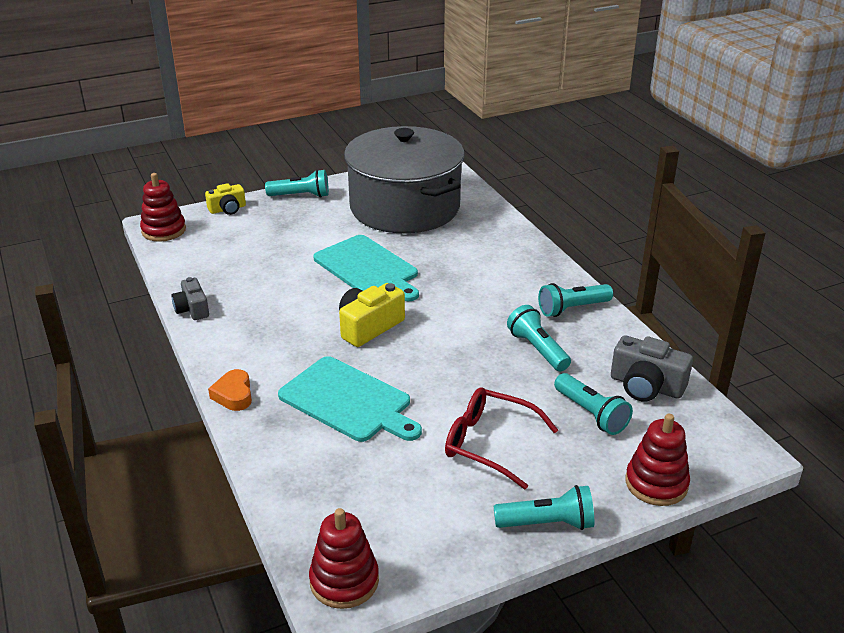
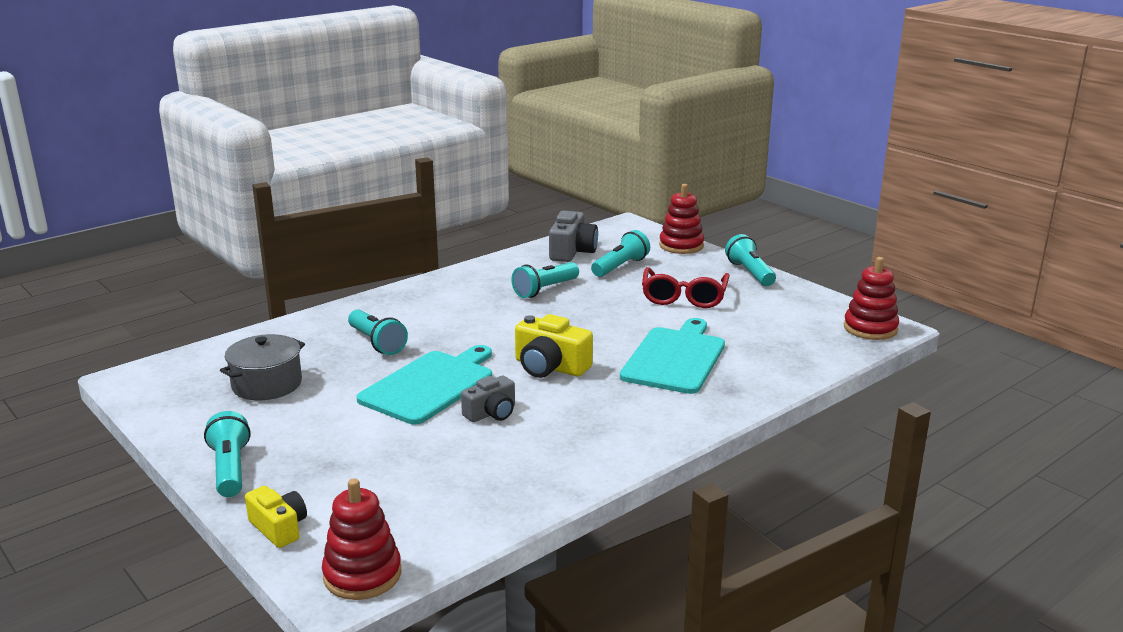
camera: 105 degrees left, 10 degrees down
grey camera [172,277,209,320] -> grey camera moved to [461,376,515,422]
orange heart [208,369,252,411] -> none
grey pot [344,126,465,233] -> grey pot [220,334,305,400], size x0.45
turquoise flashlight [538,283,613,317] -> turquoise flashlight moved to [348,309,408,355]

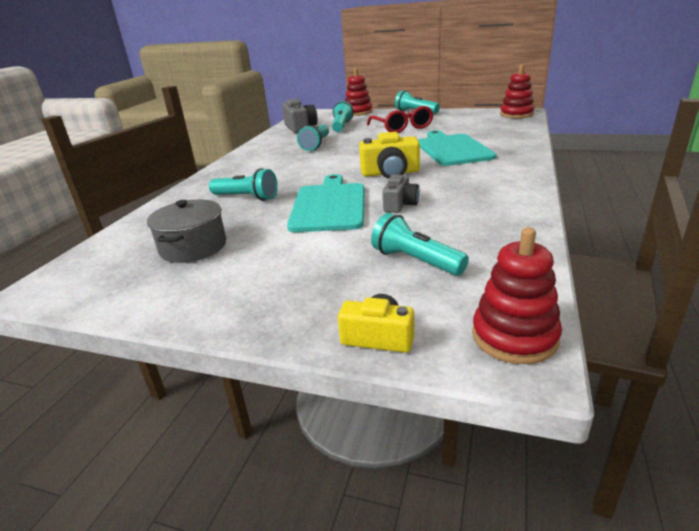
camera: 30 degrees left, 5 degrees up
turquoise flashlight [204,411,251,497] -> turquoise flashlight moved to [371,213,469,276]

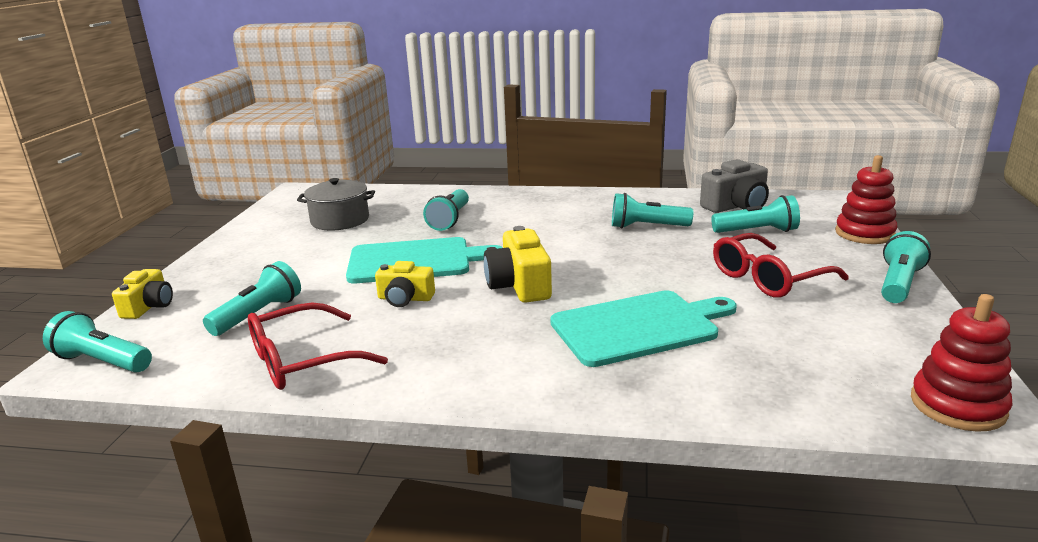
camera: 80 degrees right, 5 degrees down
grey camera [383,174,419,213] -> yellow camera [375,261,435,307]
red stacking toy [472,227,562,364] -> turquoise flashlight [43,311,152,373]
none -> red glasses [248,302,388,390]

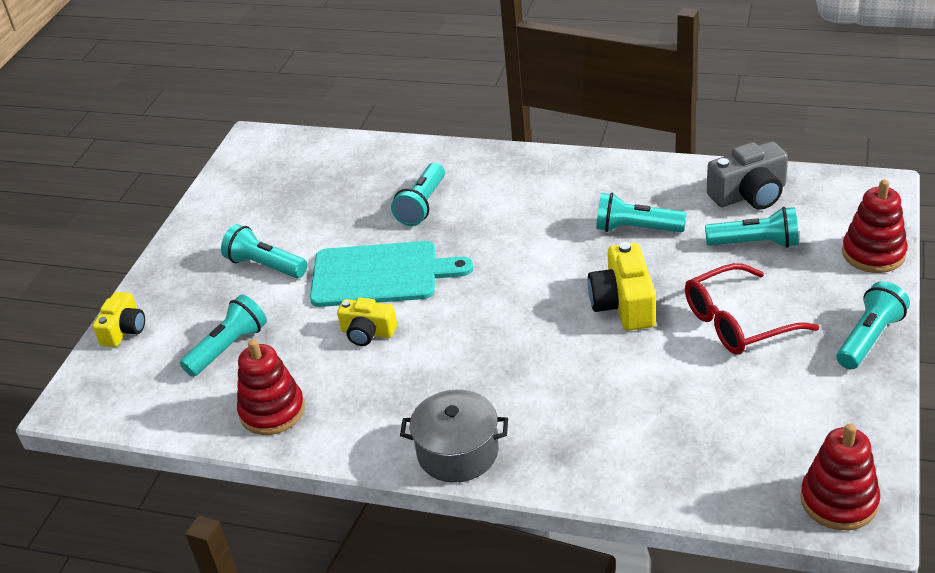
camera: 10 degrees right, 15 degrees up
turquoise flashlight [43,311,152,373] -> turquoise flashlight moved to [221,224,307,278]
red glasses [248,302,388,390] -> red stacking toy [237,339,305,435]
grey pot [297,178,375,230] -> grey pot moved to [400,389,508,483]
yellow camera [484,226,552,303] -> yellow camera moved to [588,242,656,331]
turquoise cutting board [550,290,737,367] -> none

